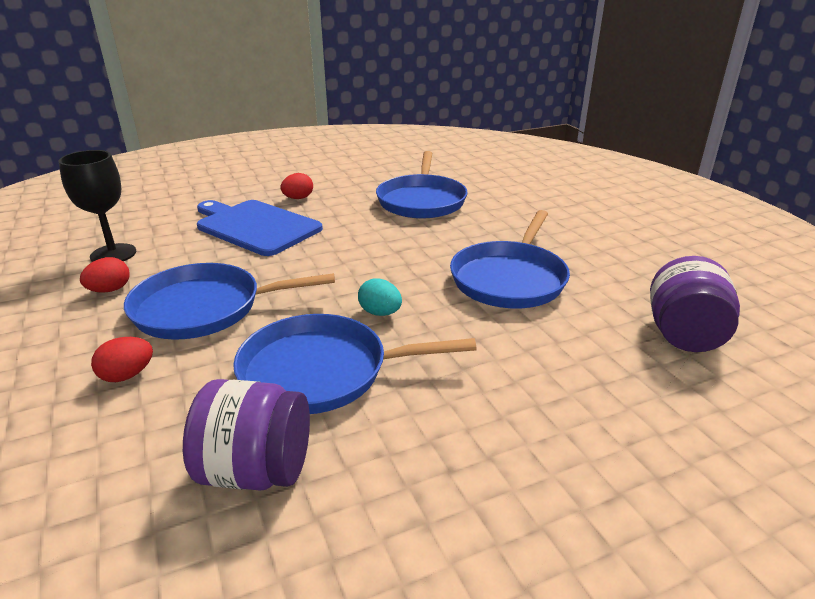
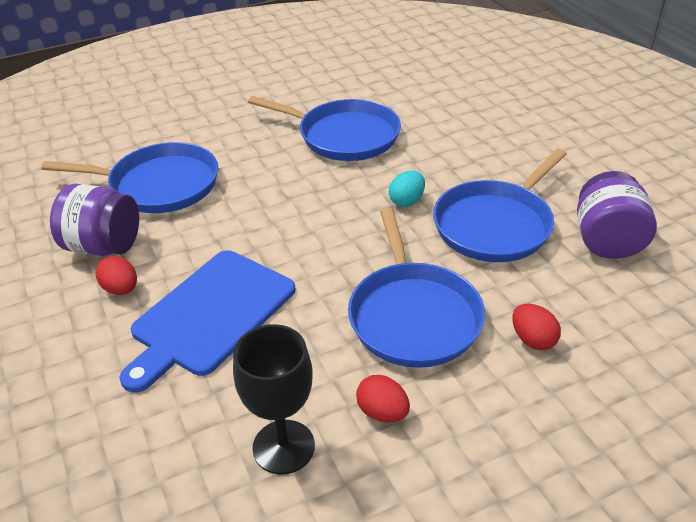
camera: 90 degrees left, 10 degrees up
blue pan [233,314,477,414] -> blue pan turned 45 degrees clockwise [433,149,567,262]
purple jar [650,256,740,352] -> purple jar moved to [50,184,139,256]

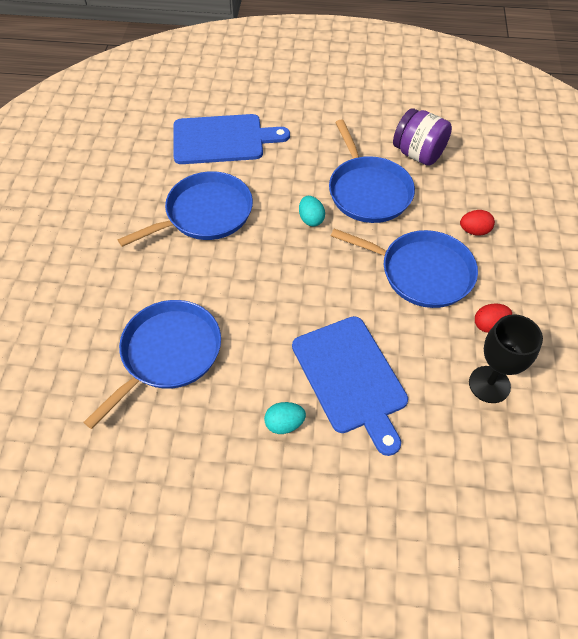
camera: 60 degrees left, 15 degrees up
purple jar [50,184,139,256] -> none
red egg [96,256,137,295] -> turquoise egg [264,402,306,434]
none -> blue cutting board [173,114,290,164]

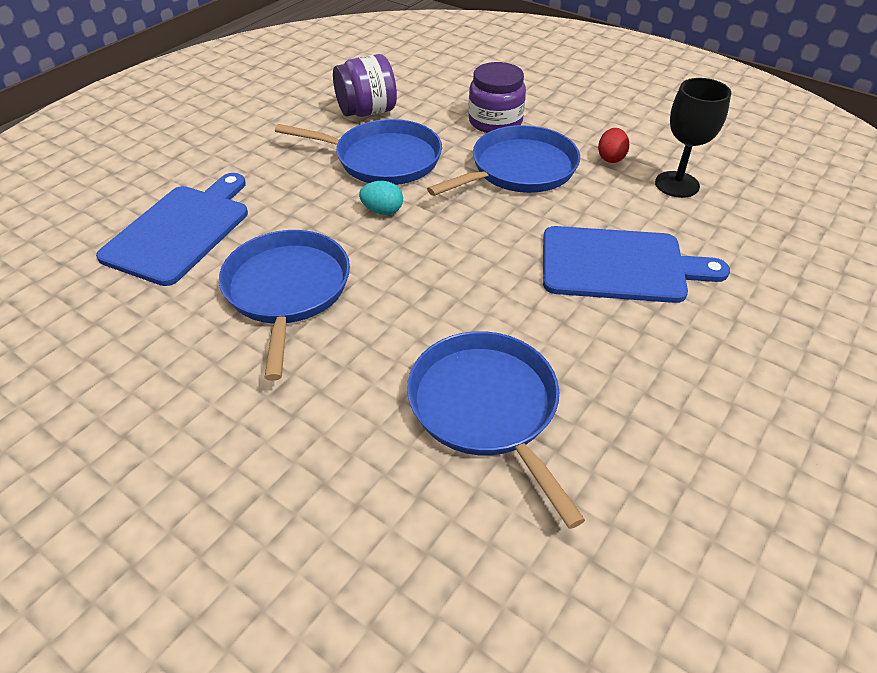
camera: 60 degrees left, 10 degrees down
turquoise egg [264,402,306,434] -> none
red egg [460,210,495,236] -> purple jar [468,62,526,133]

